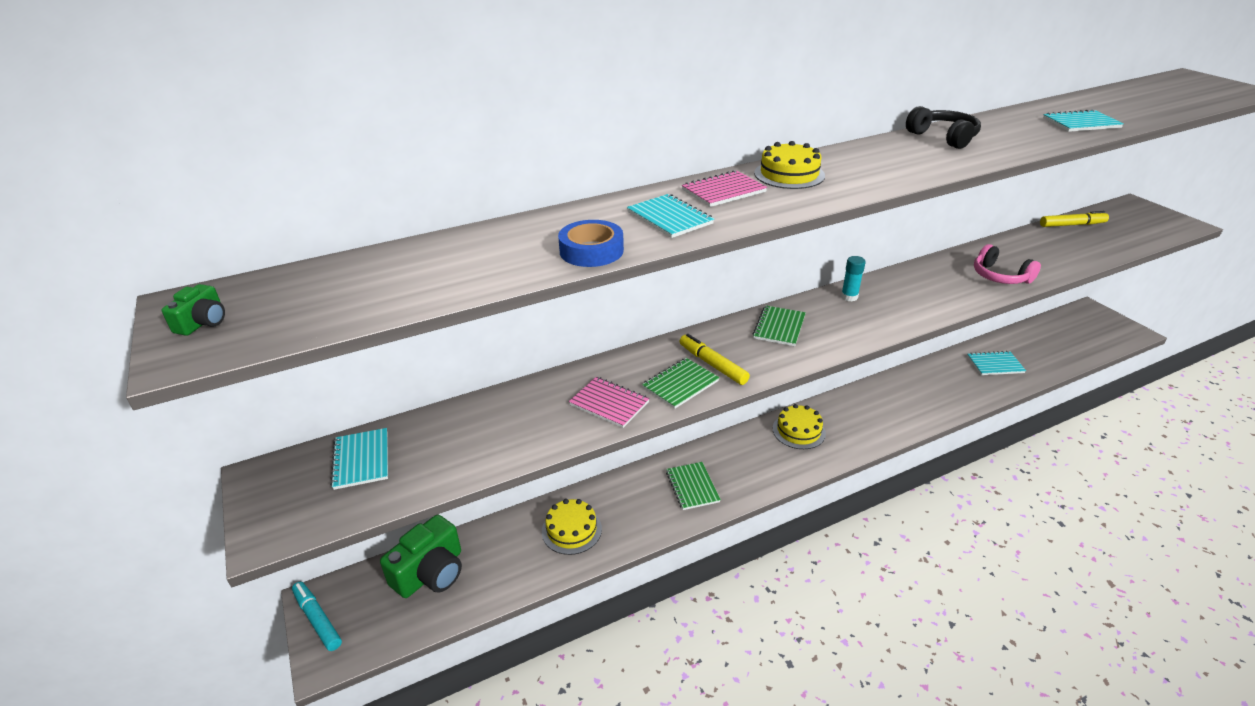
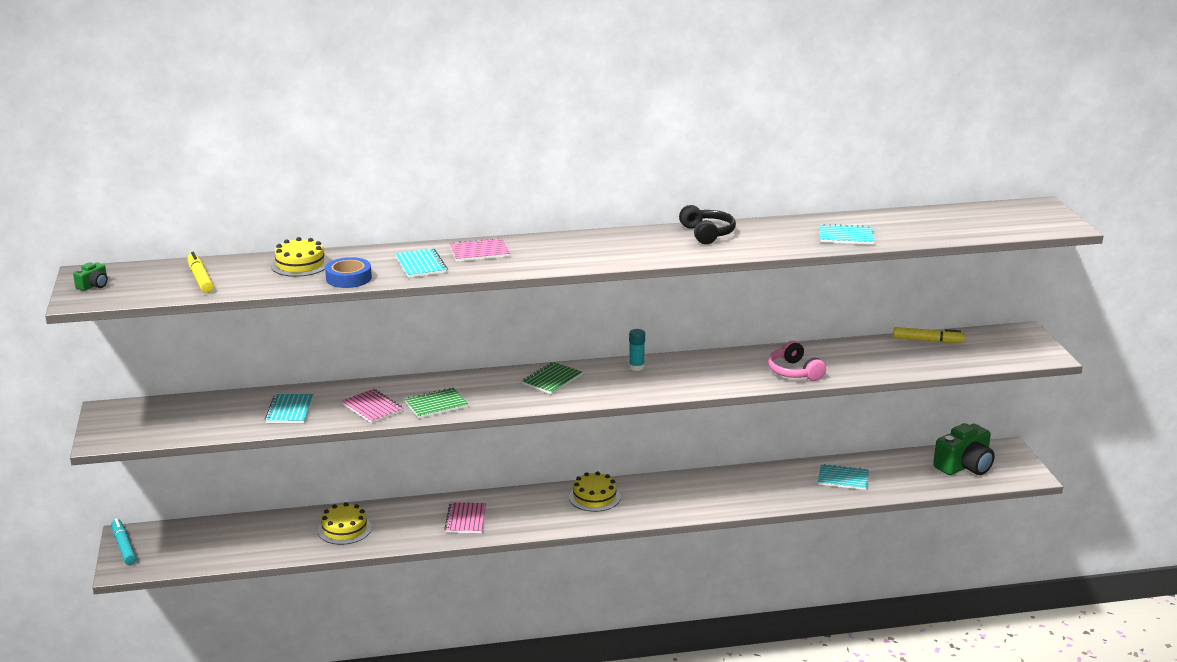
camera: 15 degrees right, 10 degrees down
turquoise notebook [330,428,388,490] -> turquoise notebook moved to [265,394,313,423]
green camera [380,515,462,598] -> green camera moved to [933,423,995,475]
green notebook [666,462,721,510] -> pink notebook [444,502,486,533]
yellow marker [680,334,750,385] -> yellow marker moved to [187,252,214,293]
yellow cake [754,141,825,189] -> yellow cake moved to [271,237,330,277]

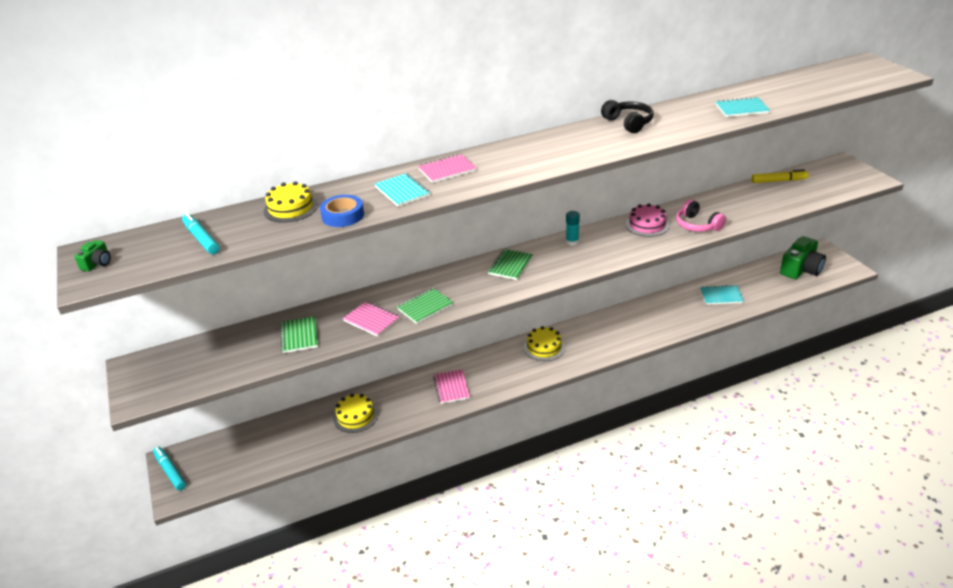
camera: 10 degrees left, 10 degrees up
yellow marker [187,252,214,293] -> turquoise marker [182,213,220,254]
turquoise notebook [265,394,313,423] -> green notebook [280,316,318,353]
none -> pink cake [626,203,669,237]

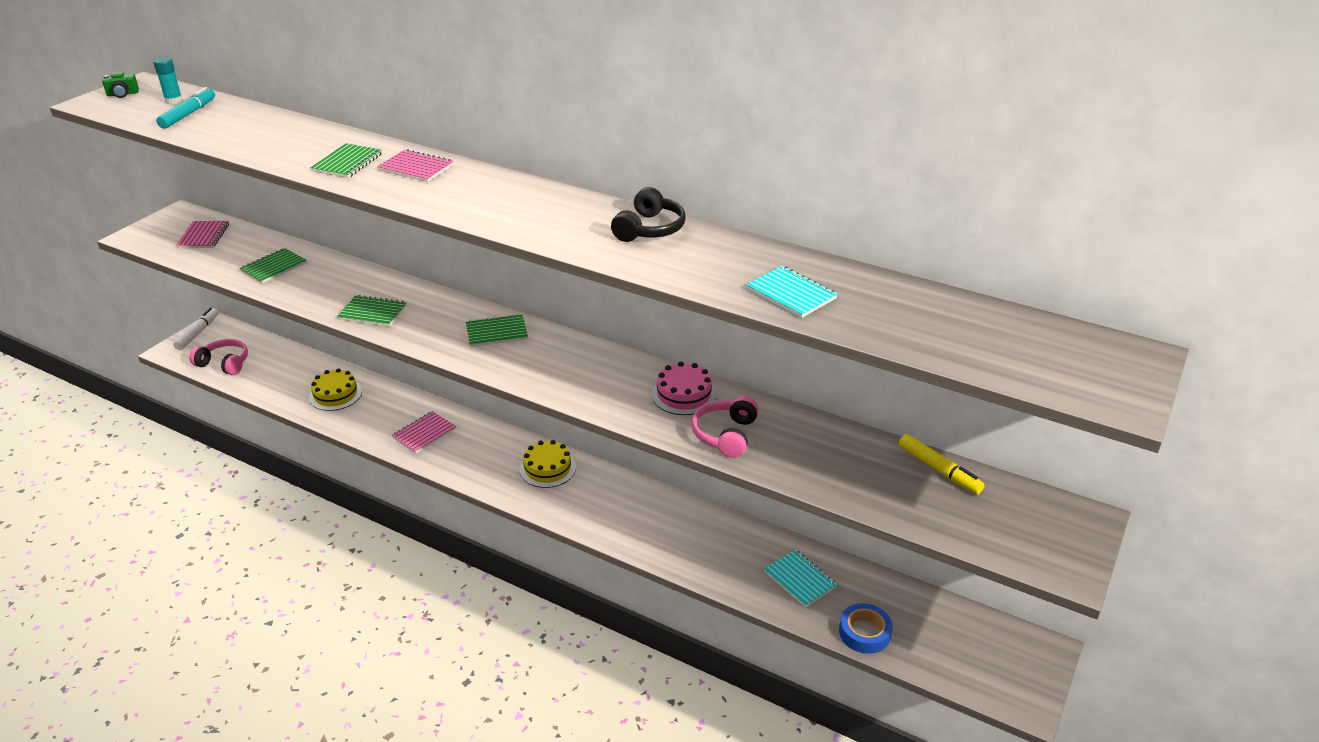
camera: 50 degrees right, 0 degrees up
turquoise marker [153,447,186,491] -> white marker [173,308,218,350]
yellow cake [263,181,318,223] -> none
blue tape [320,195,364,227] -> blue tape moved to [839,603,893,654]
pink notebook [343,301,400,337] -> pink notebook moved to [176,221,229,248]
turquoise notebook [375,173,430,206] -> green notebook [310,143,382,178]
turquoise glue stick [566,211,580,246] -> turquoise glue stick moved to [153,57,183,104]
green camera [780,236,826,279] -> none
none -> pink headphones [189,339,248,375]

